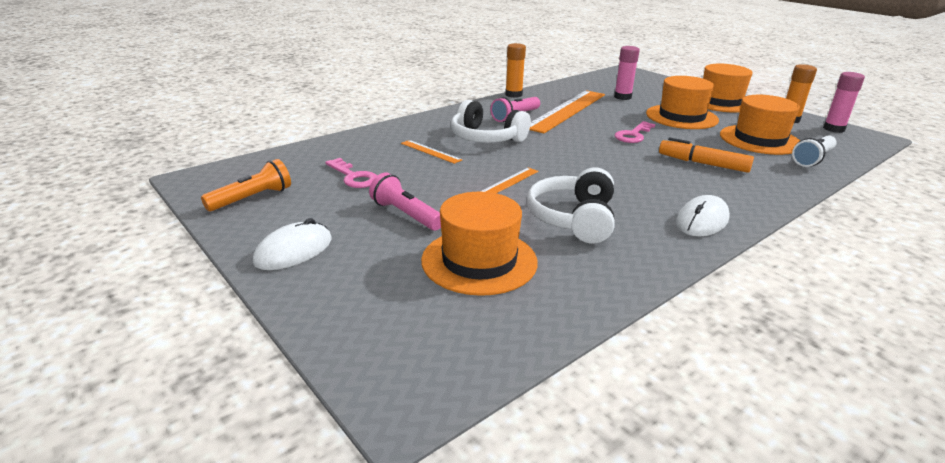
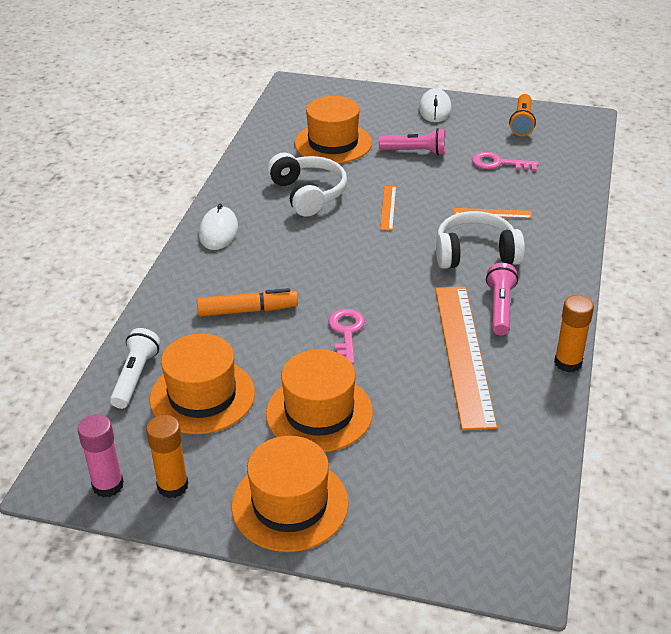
camera: 145 degrees right, 10 degrees up
pink glue stick [614,46,640,100] -> none

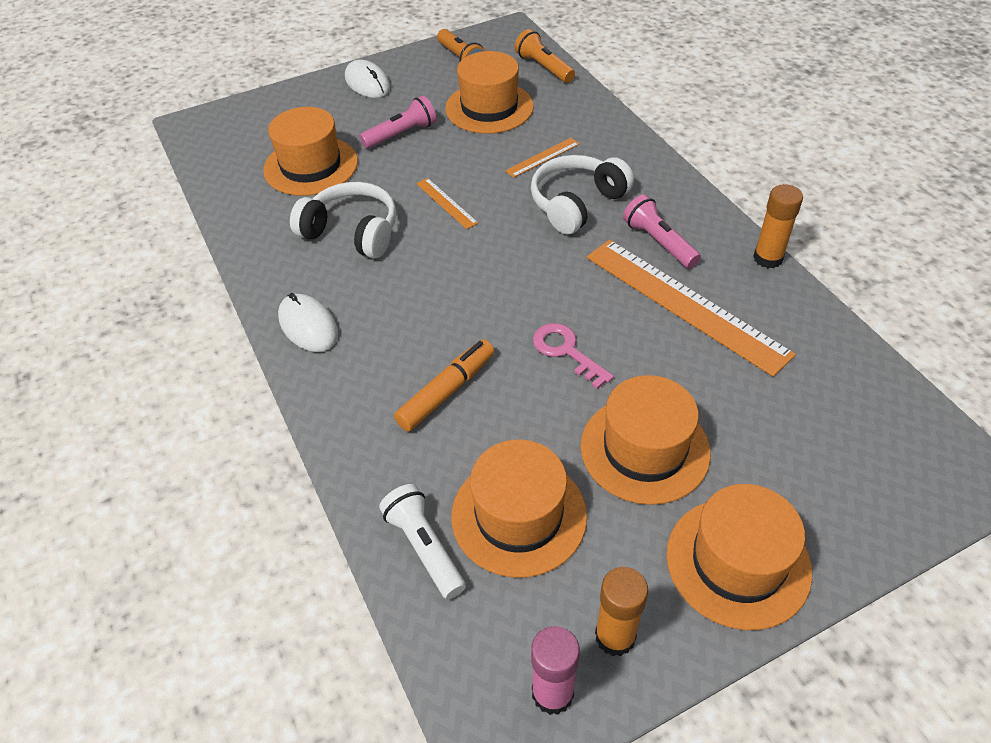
camera: 40 degrees left, 10 degrees up
pink key [472,152,539,171] -> orange hat [445,51,534,134]
none -> orange flashlight [515,29,575,83]

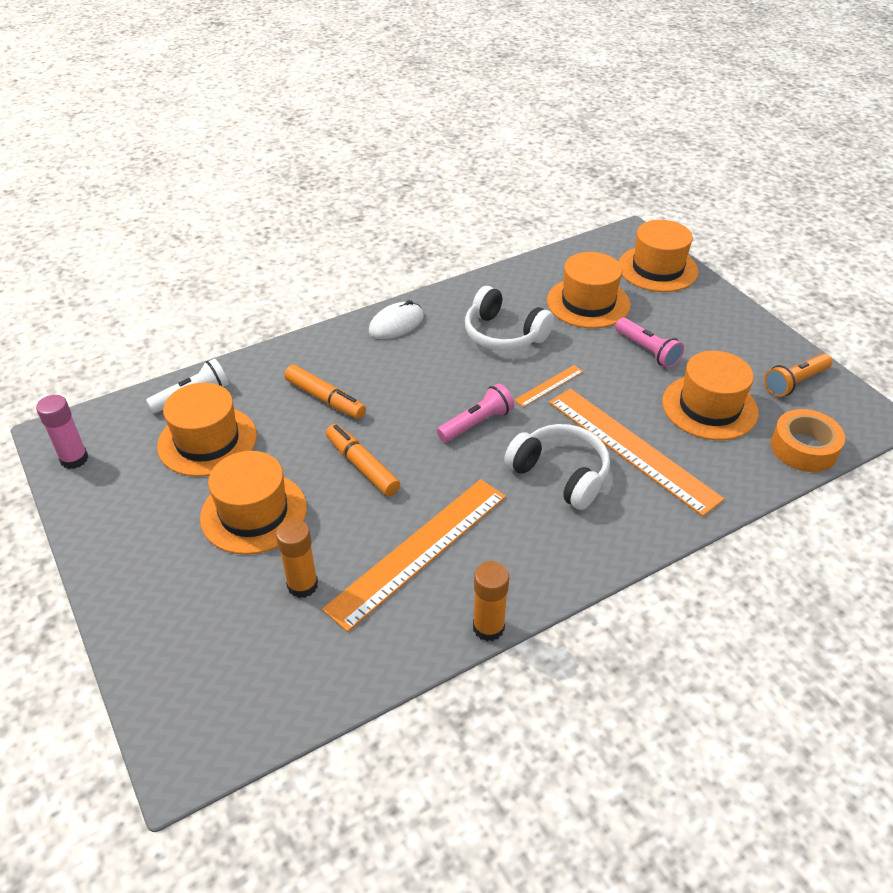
camera: 85 degrees right, 5 degrees down
white headphones [290,182,396,259] -> white headphones turned 105 degrees clockwise [465,286,554,351]
white mouse [345,60,390,98] -> none
orange ruler [505,138,580,178] -> orange ruler [549,388,725,517], size x2.29
orange flashlight [515,29,575,83] -> orange tape [771,409,845,472]
pink key [533,323,614,389] -> orange marker [326,424,400,496]
orange glue stick [595,567,648,656] -> orange glue stick moved to [276,519,318,598]
pink flashlight [623,194,701,268] -> pink flashlight moved to [437,383,514,442]
orange hat [666,484,812,630] -> orange hat moved to [619,220,699,292]

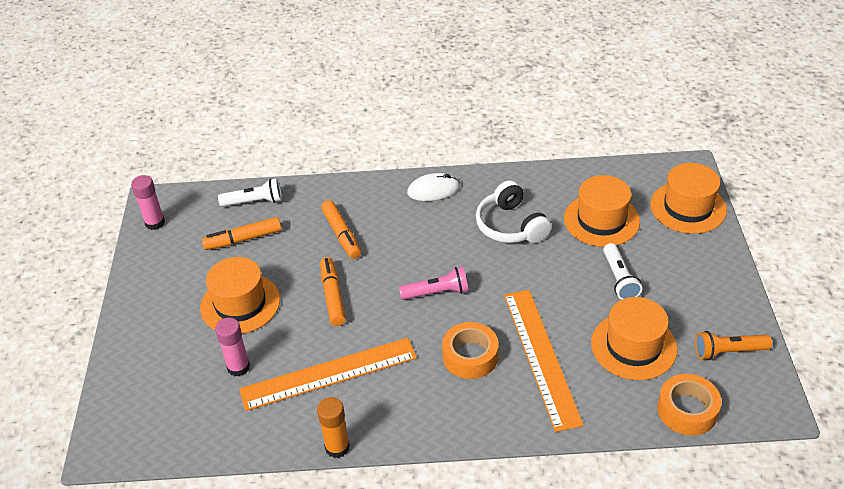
camera: 30 degrees right, 0 degrees up
orange hat [157,383,257,477] -> orange marker [202,217,281,250]
orange glue stick [276,519,318,598] -> pink glue stick [215,318,250,377]
white headphones [504,424,610,510] -> orange tape [442,322,499,379]
orange ruler [514,365,583,407] -> none
pink flashlight [615,317,684,368] -> white flashlight [603,243,642,300]

